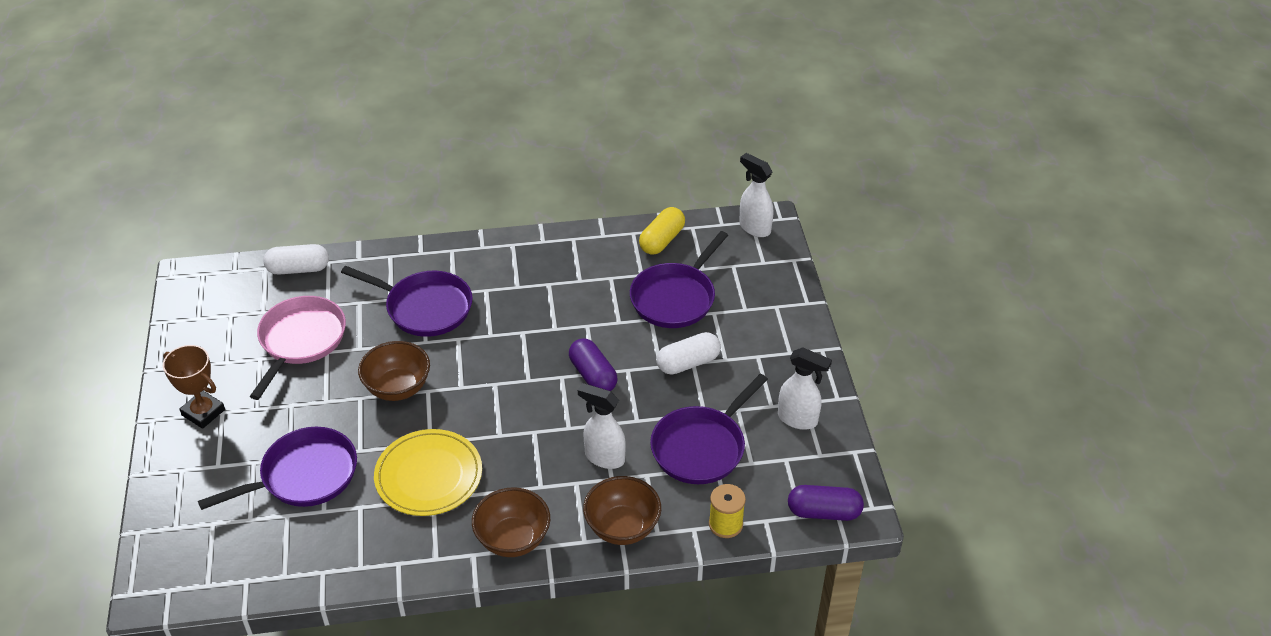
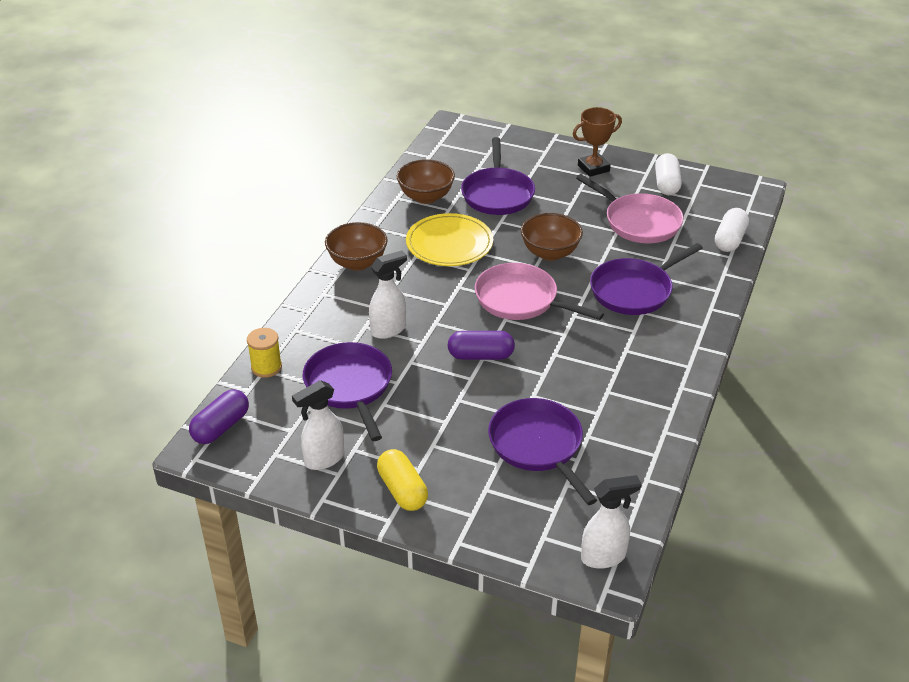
camera: 120 degrees right, 5 degrees down
brown bowl [583,476,661,545] -> brown bowl moved to [397,159,455,204]
yellow capsule [639,207,685,255] -> yellow capsule moved to [377,449,428,511]
white capsule [657,332,721,374] -> white capsule moved to [655,153,682,195]
none -> pink pan [475,263,604,320]

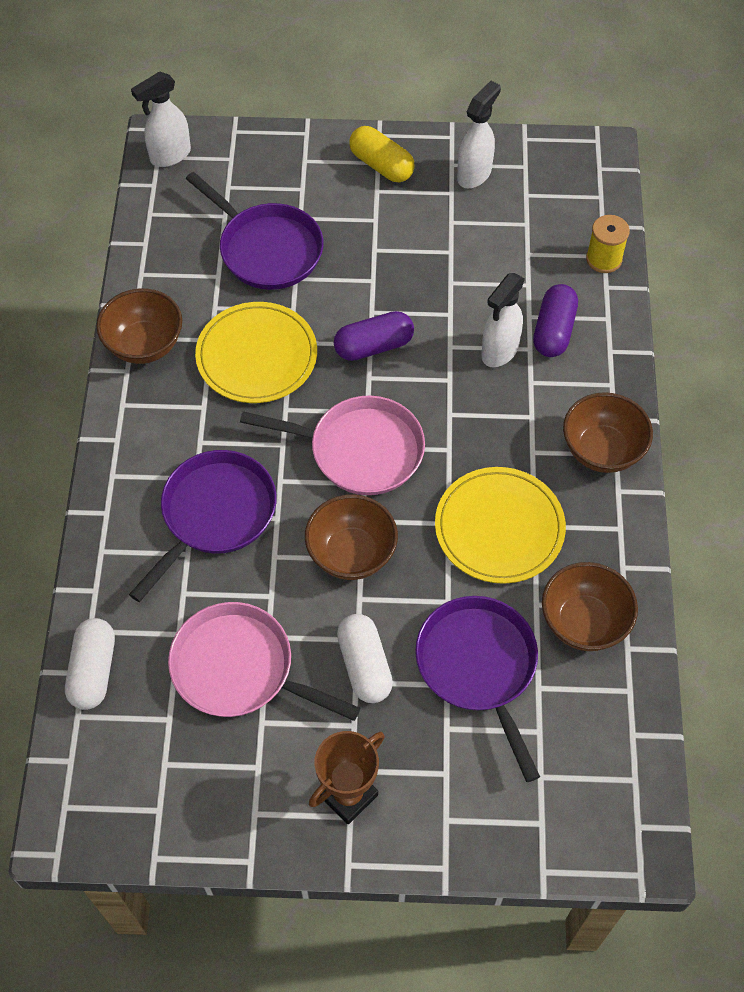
camera: 160 degrees right, 20 degrees up
purple capsule [189,389,249,444] -> purple capsule moved to [533,284,578,357]
purple pan [303,342,392,441] -> none
white capsule [655,153,682,195] -> white capsule moved to [337,614,393,703]
none -> brown bowl [96,288,182,364]
none -> yellow plate [195,302,317,403]

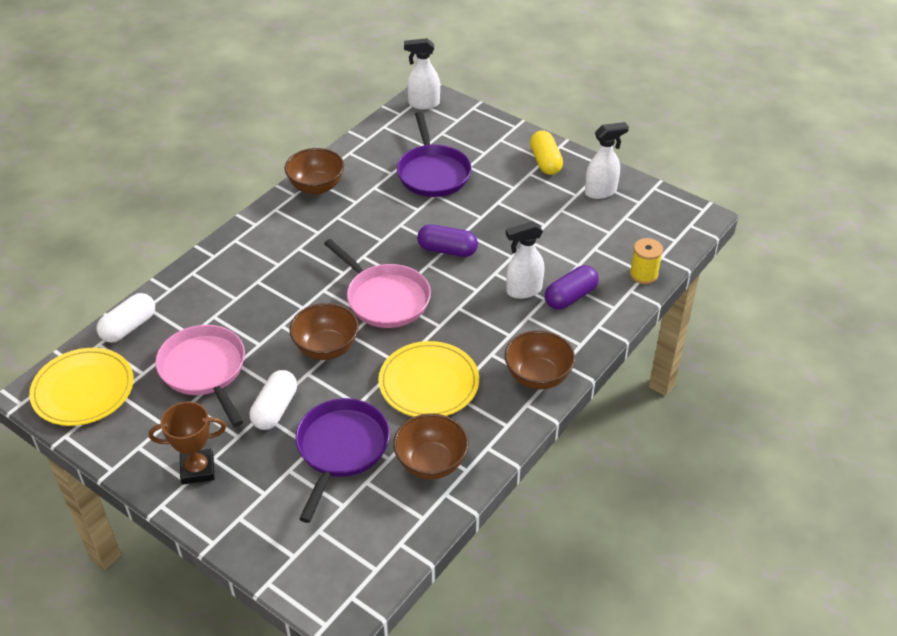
camera: 35 degrees right, 15 degrees down
purple pan [129,450,277,602] -> none
yellow plate [195,302,317,403] -> yellow plate moved to [29,348,133,426]

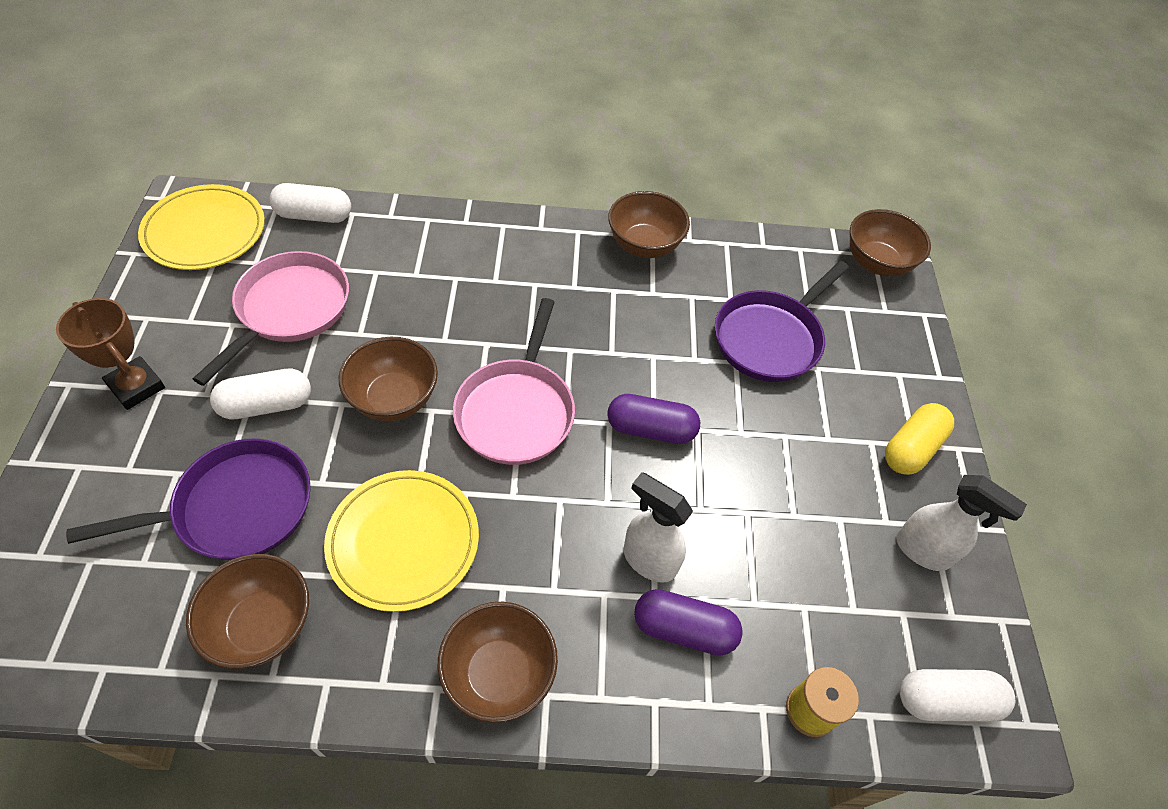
camera: 50 degrees right, 10 degrees up
white spray bottle [404,38,440,110] -> brown bowl [850,209,931,276]
purple capsule [417,224,478,257] -> purple capsule turned 60 degrees counterclockwise [608,394,700,444]
none -> white capsule [900,669,1015,722]

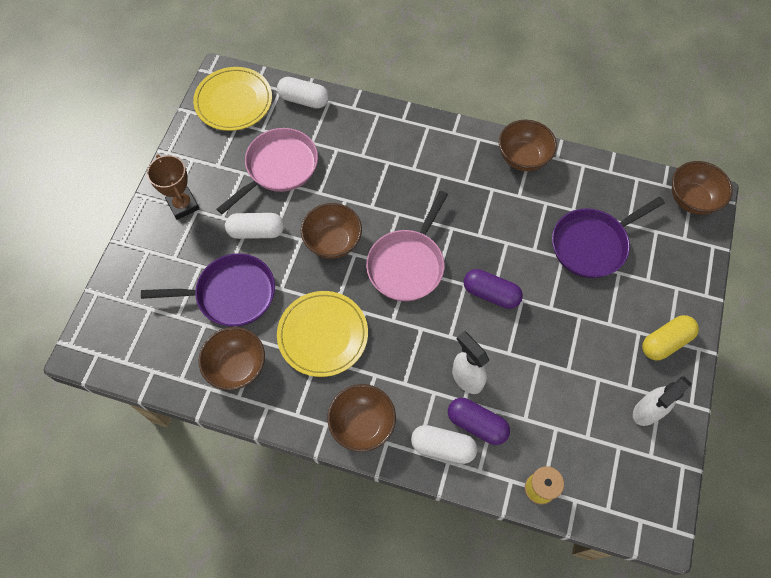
camera: 20 degrees right, 10 degrees up
white spray bottle [896,475,1027,571] -> white spray bottle turned 90 degrees clockwise [633,376,692,426]
white capsule [900,669,1015,722] -> white capsule moved to [411,425,477,464]

